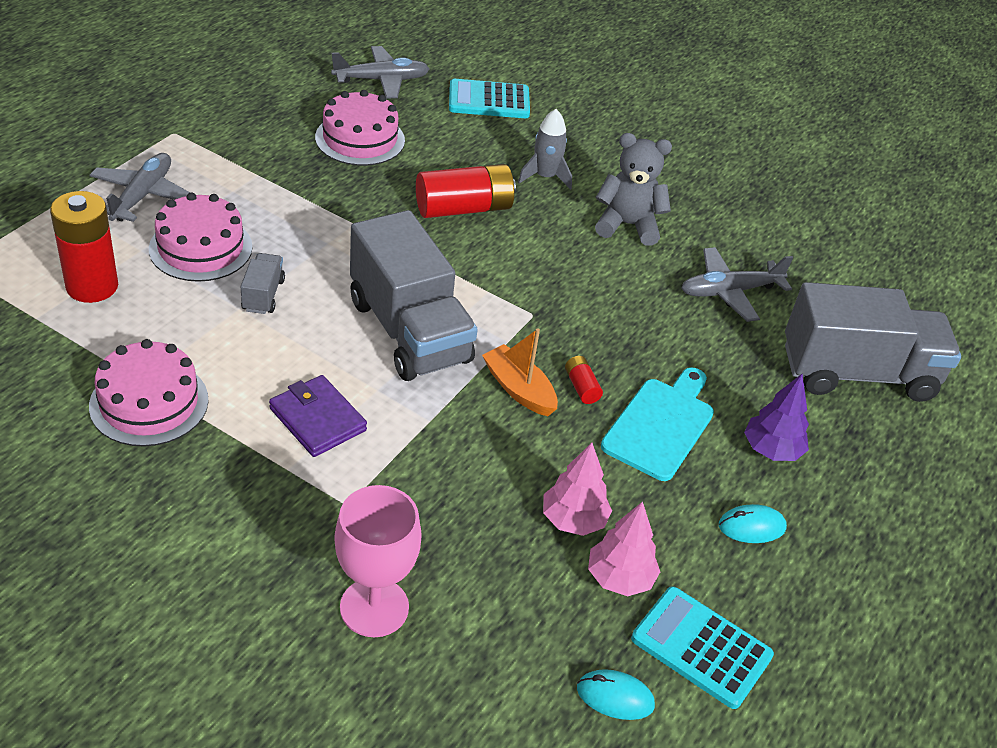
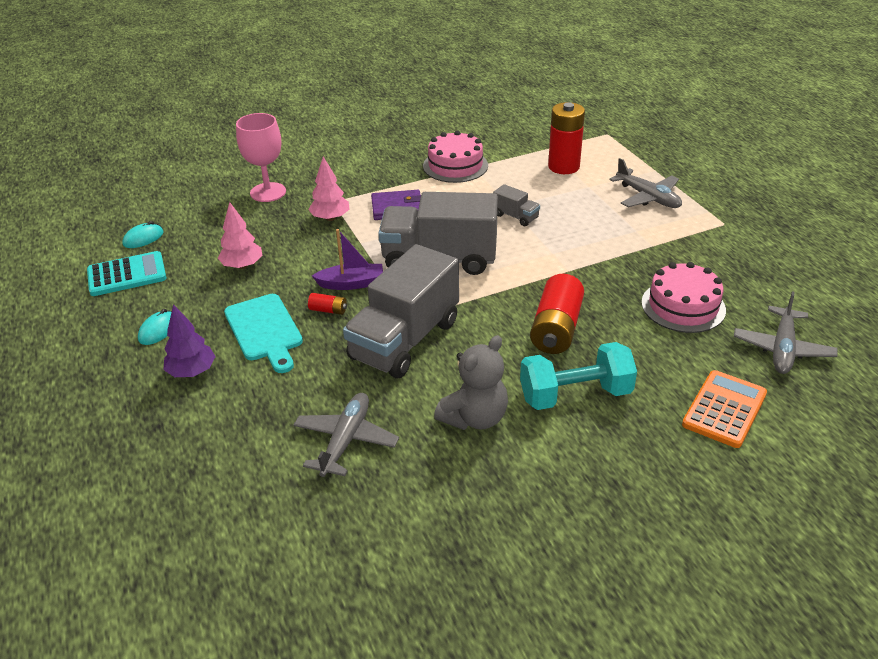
camera: 130 degrees right, 5 degrees down
pink cake [149,193,252,282] -> none
turquoise calculator [449,79,530,118] -> orange calculator [682,370,767,448]
orange boat [482,328,558,416] -> purple boat [312,229,383,290]
grey rocket [518,109,572,190] -> turquoise dumbbell [520,342,637,410]
pink tree [588,502,660,596] -> pink tree moved to [308,157,350,221]
grey truck [785,282,961,402] -> grey truck moved to [343,244,459,378]

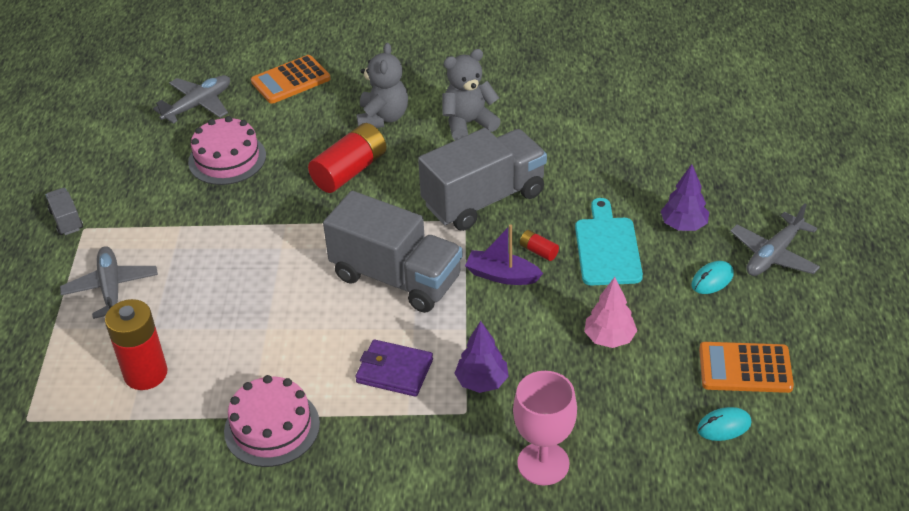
camera: 155 degrees left, 5 degrees up
turquoise calculator [87,251,166,296] -> orange calculator [699,342,794,393]
grey plane [293,393,399,477] -> grey plane moved to [730,203,820,276]
pink tree [308,157,350,221] -> purple tree [454,321,509,393]
grey truck [493,184,540,226] -> grey truck moved to [46,188,83,235]
turquoise dumbbell [520,342,637,410] -> grey teddy bear [356,43,408,128]

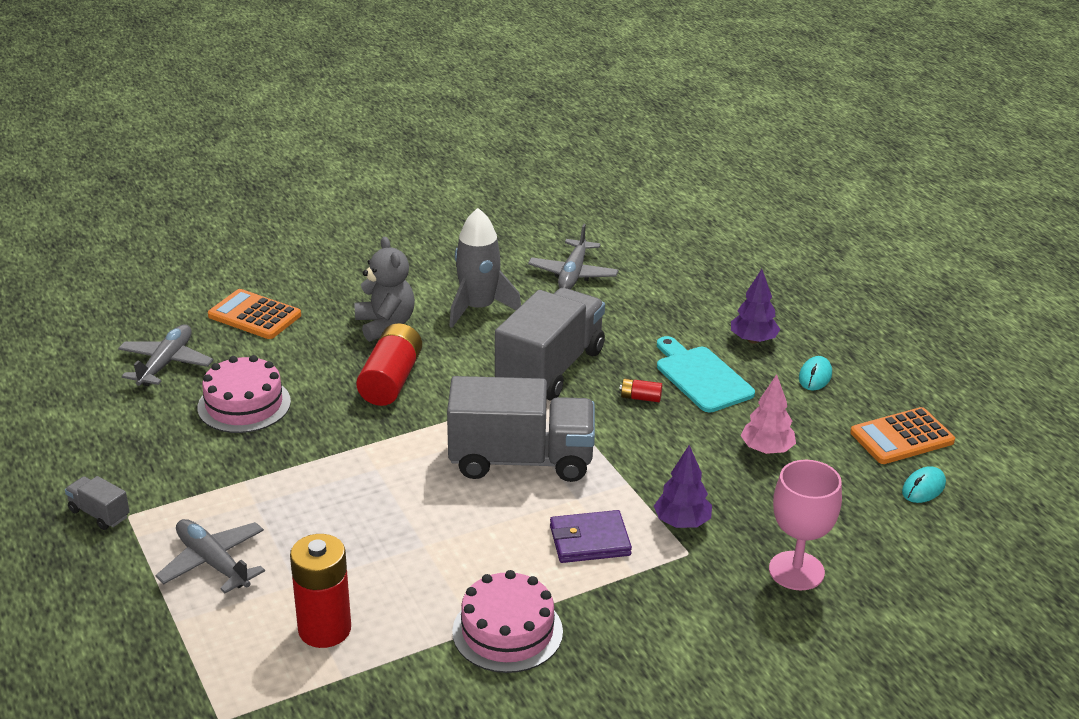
camera: 30 degrees left, 10 degrees down
orange calculator [251,55,330,104] -> orange calculator turned 90 degrees clockwise [208,289,301,339]
grey teddy bear [442,49,501,140] -> grey rocket [449,208,521,328]
purple boat [465,224,543,285] -> none
grey plane [730,203,820,276] -> grey plane moved to [528,224,619,289]

